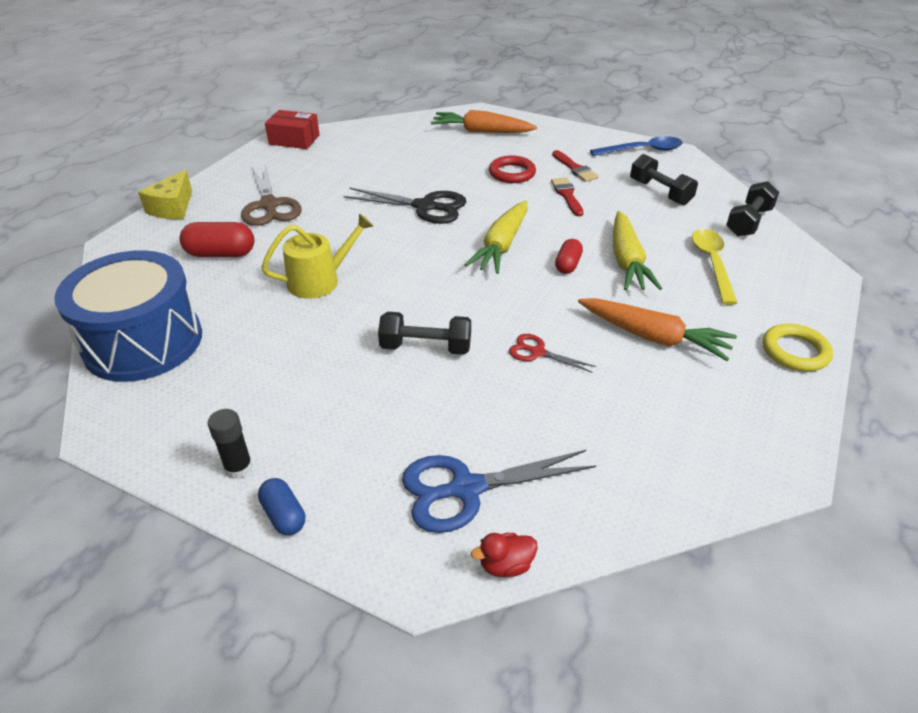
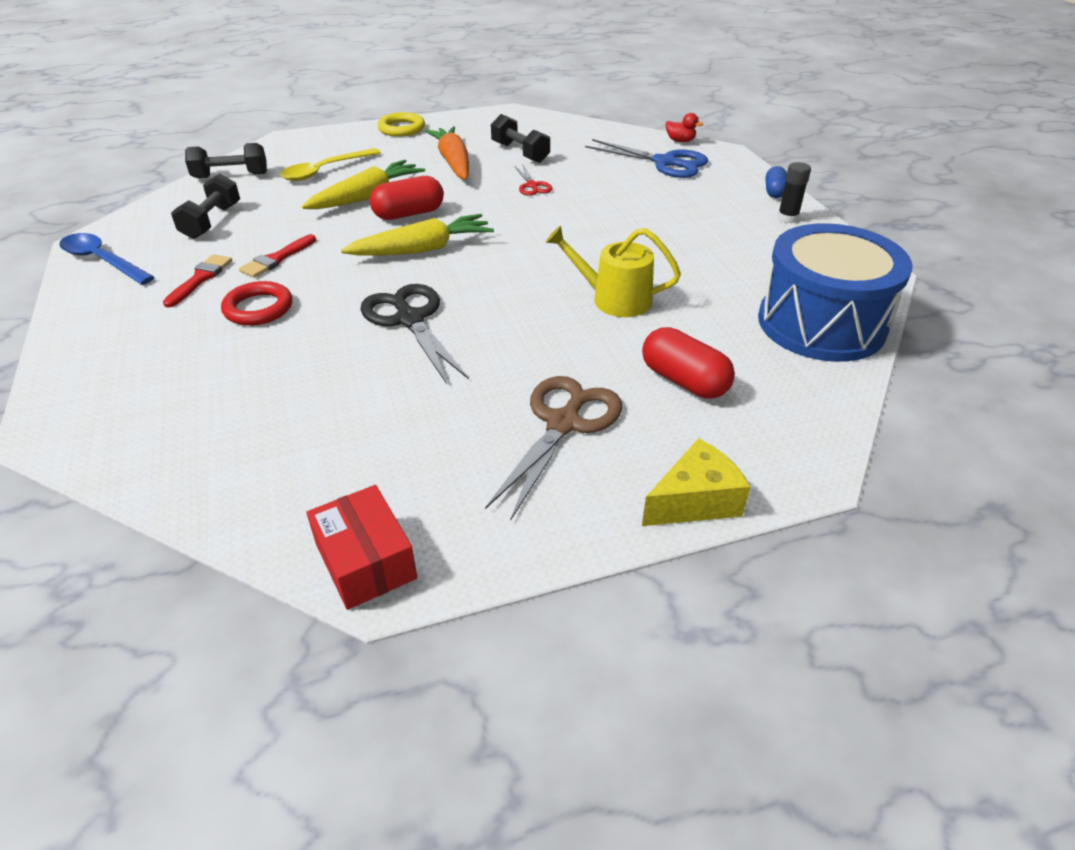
camera: 135 degrees left, 0 degrees up
black dumbbell [378,312,471,355] -> black dumbbell moved to [491,114,550,163]
orange carrot [431,110,537,133] -> none
red capsule [555,239,583,274] -> red capsule [369,176,444,220], size x1.60

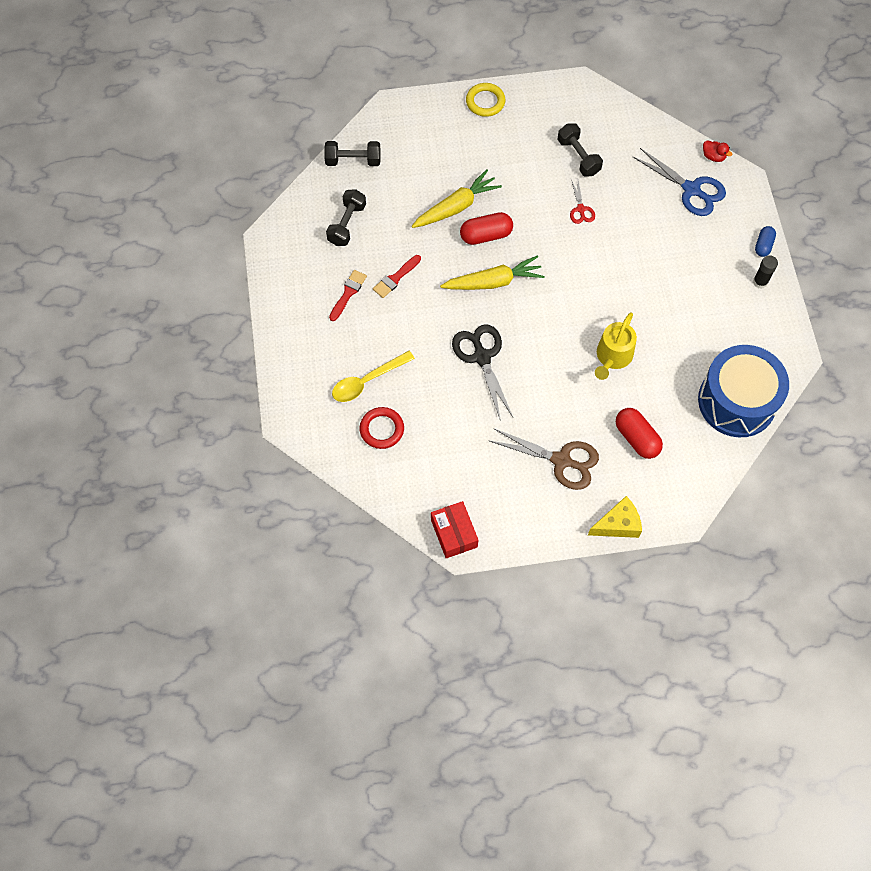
camera: 10 degrees right, 25 degrees up
blue spoon [59,233,155,285] -> none
red ring [221,281,292,326] -> red ring moved to [360,407,404,449]
yellow spoon [280,148,381,181] -> yellow spoon moved to [332,351,415,402]
orange carrot [425,126,469,180] -> none
brown scissors [485,376,622,521] -> brown scissors turned 75 degrees clockwise [488,428,599,490]
yellow watering can [546,226,681,317] -> yellow watering can turned 90 degrees counterclockwise [595,312,637,380]

